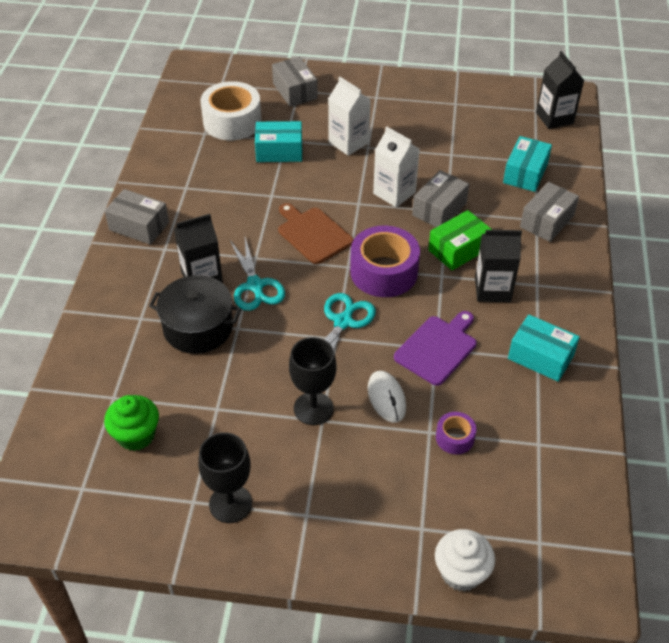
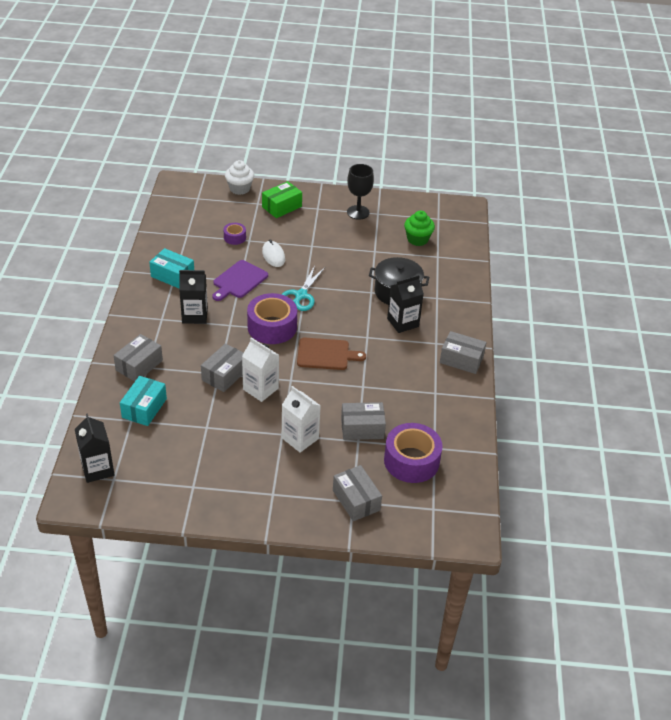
camera: 175 degrees right, 5 degrees down
white tape [200,81,262,140] -> purple tape [384,423,442,483]
turquoise scissors [229,237,285,311] -> none
turquoise box [255,121,302,162] -> grey box [341,402,386,440]
brown cutting board [278,203,354,264] -> brown cutting board turned 45 degrees counterclockwise [297,338,366,370]
black goblet [289,337,336,425] -> none
green box [428,210,492,271] -> green box moved to [262,181,302,218]

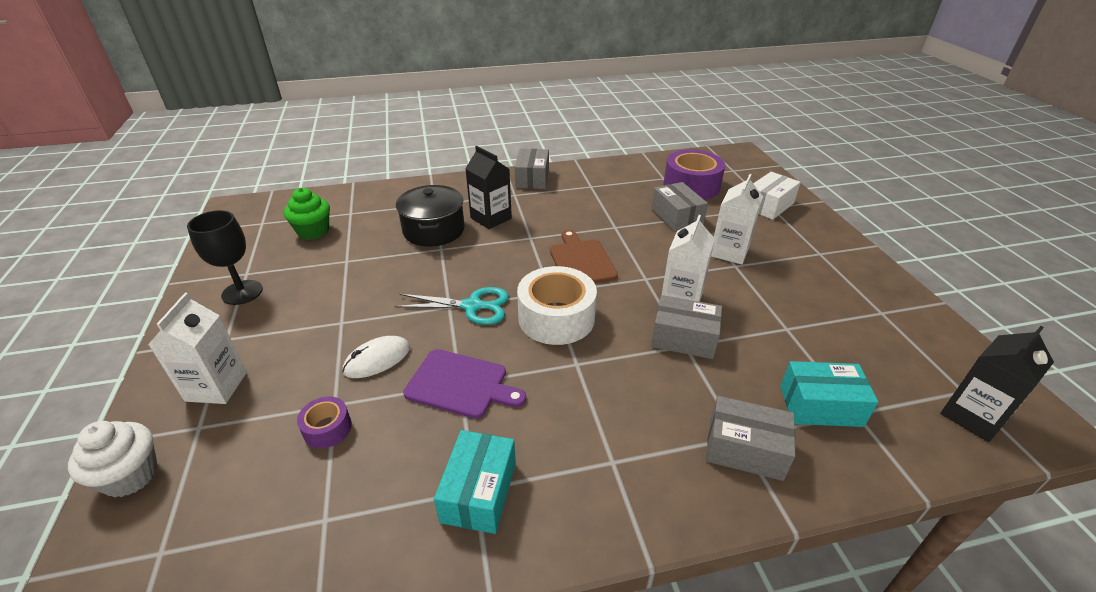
camera: 105 degrees left, 5 degrees down
black carton [179,270,208,324] -> none
purple tape [247,293,297,344] -> white tape [517,266,597,345]
green box [262,181,302,218] -> white carton [148,293,247,404]
grey box [333,465,382,521] -> white box [753,172,801,220]

